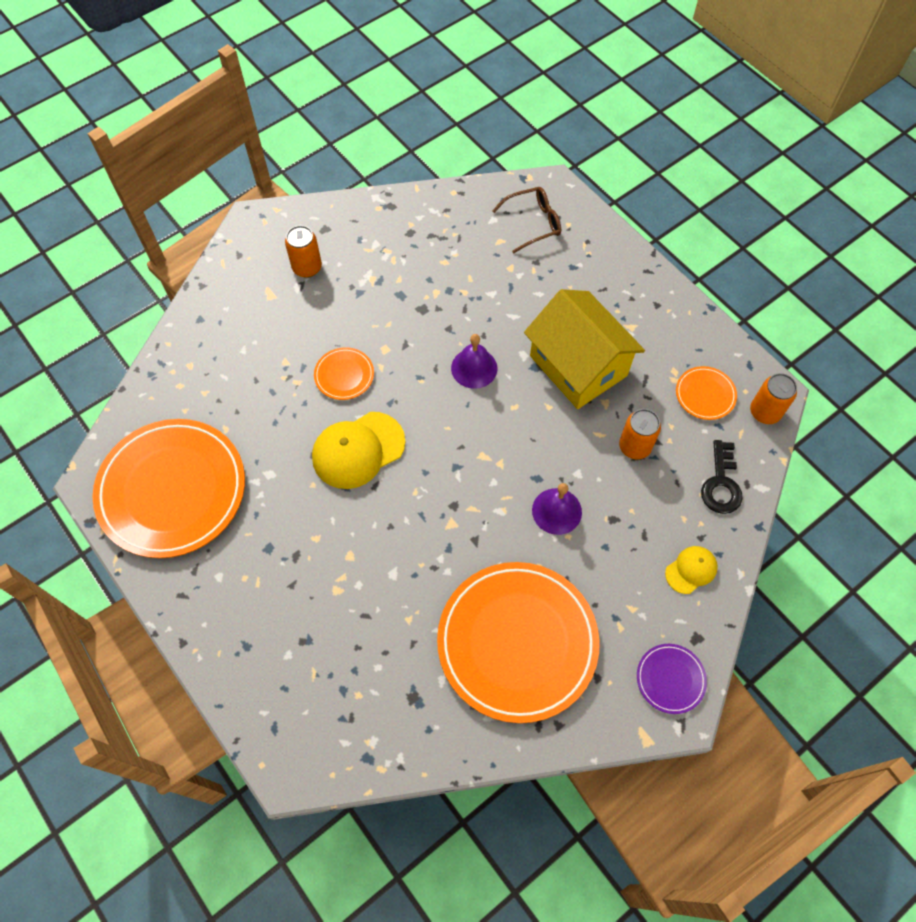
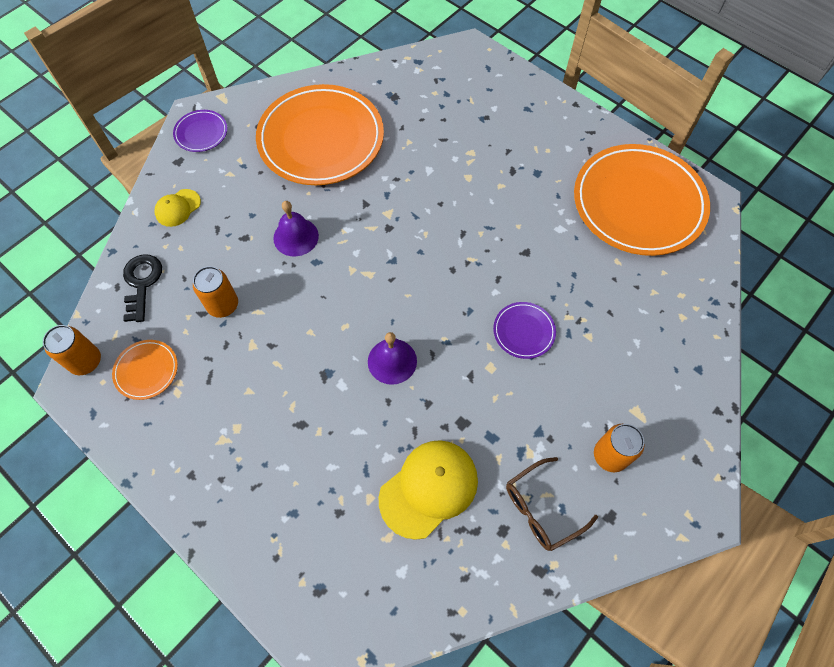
camera: 170 degrees right, 0 degrees up
yellow cap [312,412,405,489] -> yellow cap moved to [379,440,478,540]
orange plate [314,347,374,400] -> purple plate [493,302,556,359]
brown glasses [492,187,561,253] -> brown glasses moved to [506,457,598,551]
yellow house [524,289,645,409] -> none

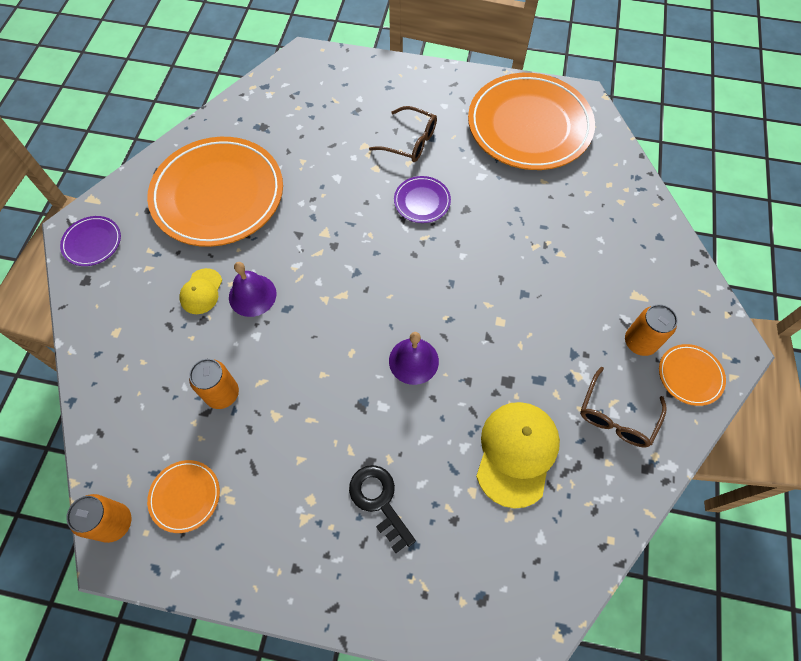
camera: 30 degrees left, 0 degrees up
black key [123,254,162,322] -> black key moved to [349,465,416,553]
yellow cap [155,189,201,227] -> yellow cap moved to [179,268,222,314]
purple plate [493,302,556,359] -> purple plate moved to [394,176,451,223]
none -> brown glasses [369,106,437,162]
none -> orange plate [659,344,726,406]

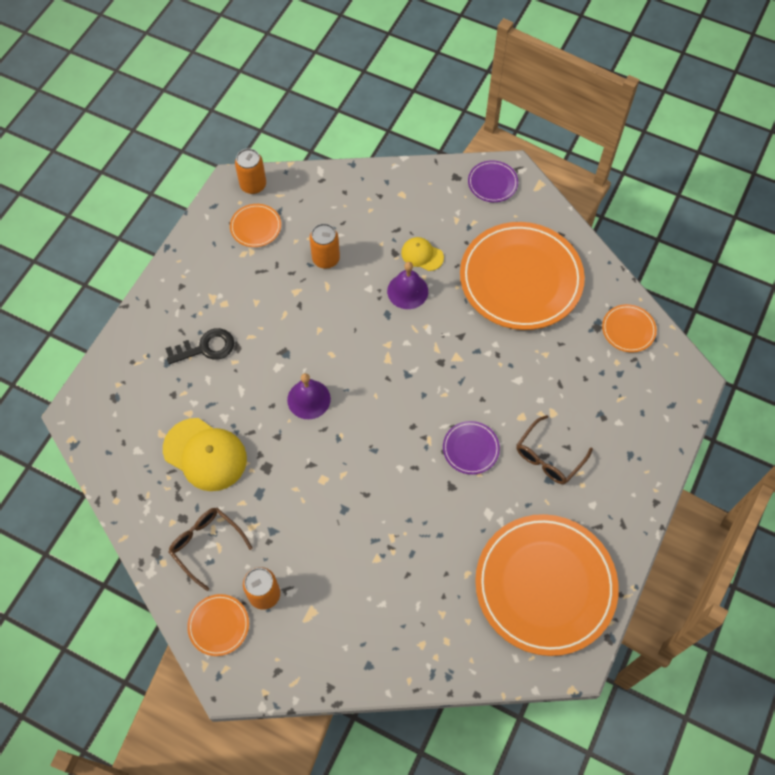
camera: 105 degrees right, 0 degrees up
none -> orange plate [602,304,657,352]

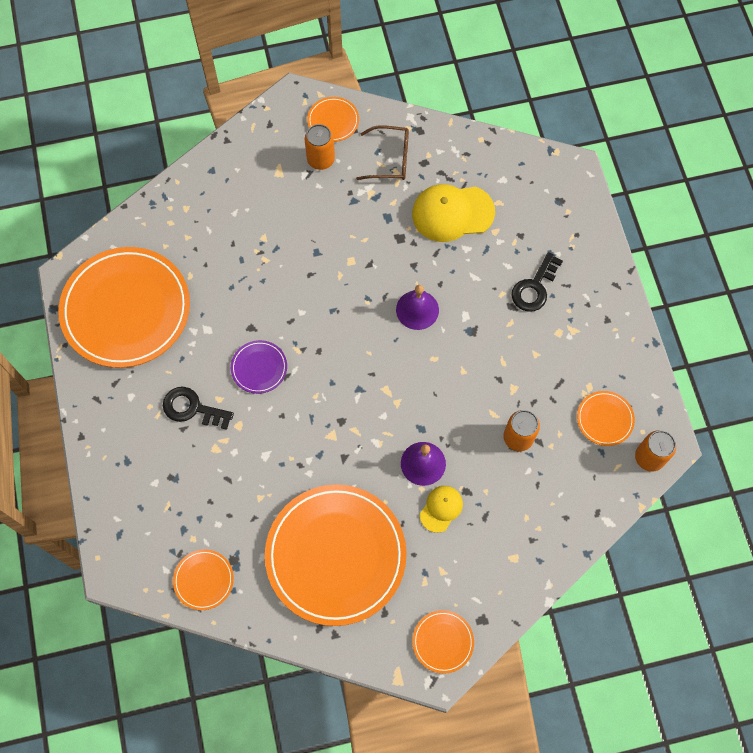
camera: 140 degrees right, 5 degrees up
yellow cap [401,237,444,271] -> yellow cap turned 45 degrees counterclockwise [420,486,463,533]
purple plate [468,160,518,202] -> orange plate [412,610,474,674]
brown glasses [516,415,593,484] -> black key [163,387,234,430]

